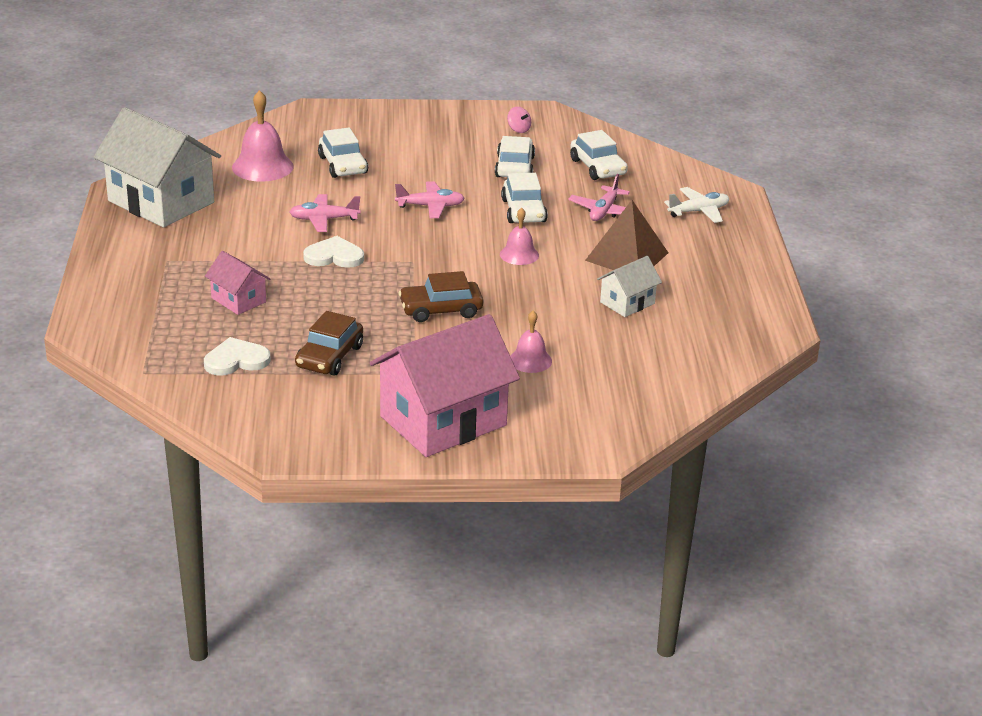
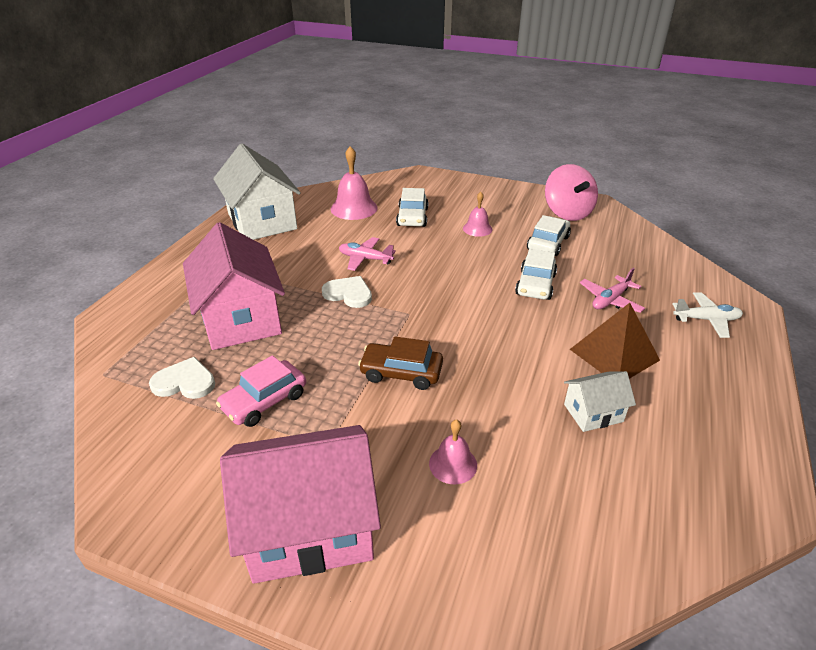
camera: 25 degrees right, 5 degrees up
pink house [205,251,270,315] -> pink house [183,222,285,350], size x2.08
brown car [295,311,363,376] -> pink car [216,355,306,427]
pink plane [395,182,465,218] -> none
pink bell [500,207,539,265] -> pink bell moved to [463,192,493,237]
pink spinning top [507,107,531,133] -> pink spinning top [545,164,598,221], size x2.49
white car [570,130,628,180] -> none

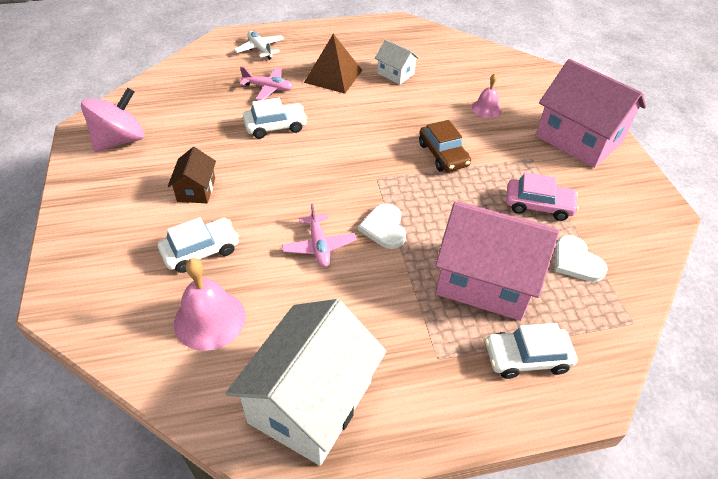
camera: 125 degrees left, 10 degrees up
pink house [183,222,285,350] -> pink house turned 75 degrees clockwise [435,201,559,321]
pink bell [463,192,493,237] -> brown house [168,147,216,203]
white car [527,215,571,256] -> white car moved to [485,323,578,379]

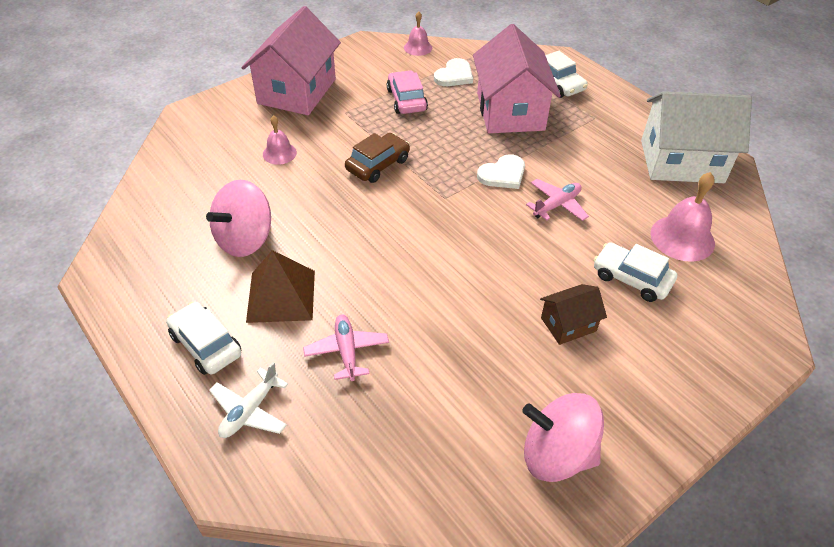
camera: 115 degrees left, 0 degrees up
white car [243,98,308,139] -> white car moved to [166,302,241,375]
white house [375,39,419,85] -> pink spinning top [206,180,271,257]
none -> pink bell [404,11,432,56]

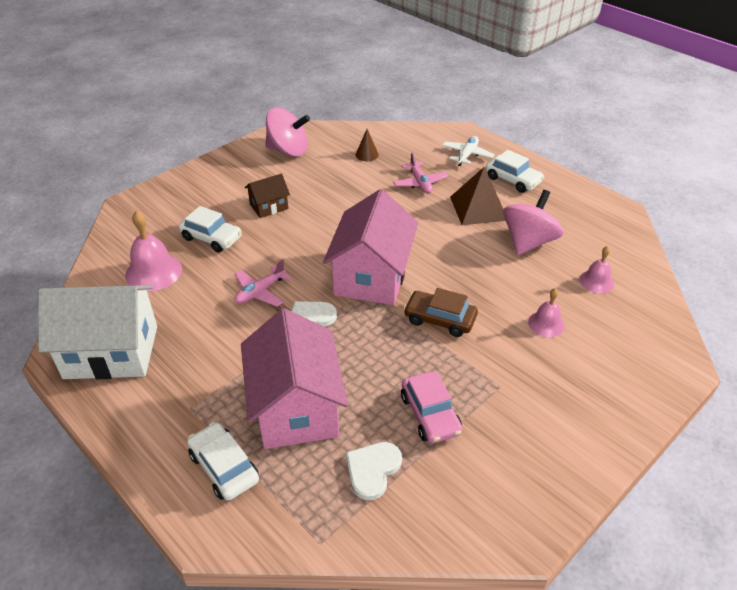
camera: 175 degrees right, 5 degrees down
pink house [242,6,341,115] -> pink house moved to [323,189,418,305]
brown car [345,133,410,183] -> brown car turned 75 degrees clockwise [404,288,478,337]
pink bell [404,11,432,56] -> pink bell moved to [579,246,614,293]
none -> brown cone [356,129,379,161]

